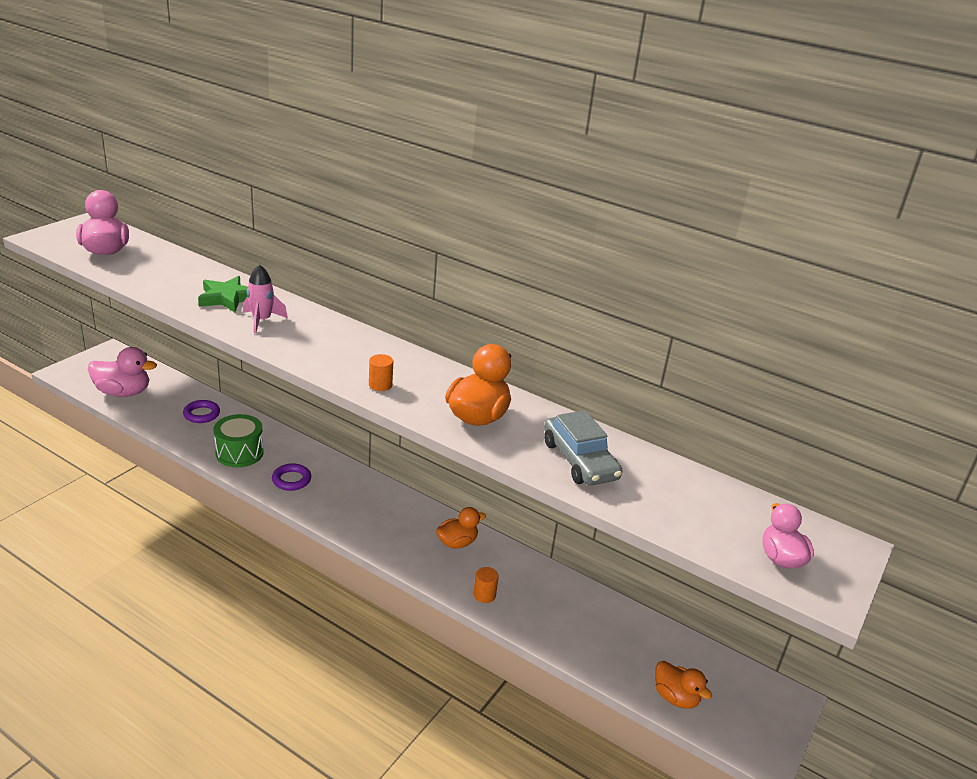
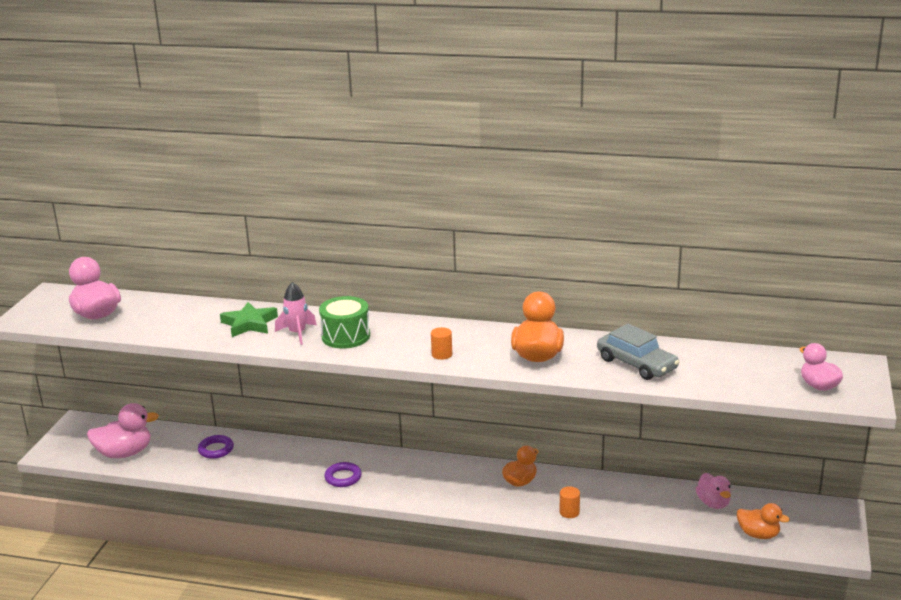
camera: 15 degrees left, 5 degrees down
green drum [214,414,264,467] -> green drum moved to [319,296,370,348]
none -> pink duck [696,473,731,509]

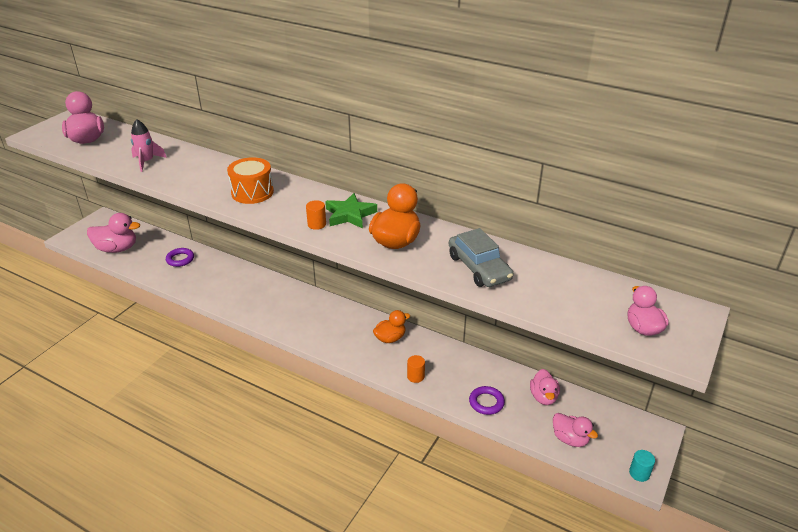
camera: 15 degrees right, 10 degrees up
green star [220,302,278,337] -> green star moved to [325,193,377,229]
pink rocket [275,282,317,345] -> pink rocket moved to [131,119,167,172]
green drum [319,296,370,348] -> orange drum [227,157,274,204]
purple ring [324,462,362,487] -> purple ring moved to [469,386,505,415]
orange duck [737,503,790,539] -> pink duck [553,413,598,447]
none -> turquoise cylinder [629,450,655,482]

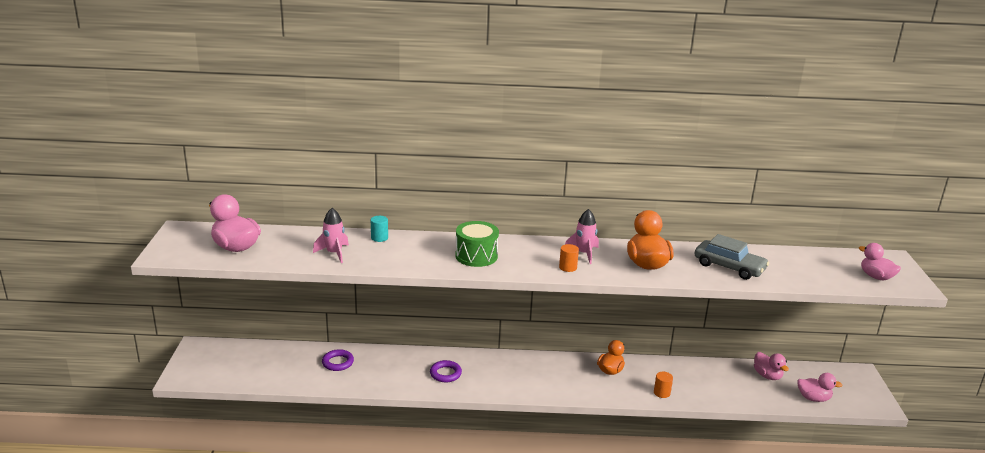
camera: 30 degrees left, 10 degrees down
pink duck [87,213,140,253] -> none
orange drum [227,157,274,204] -> green drum [455,221,499,267]
green star [325,193,377,229] -> pink rocket [565,209,599,264]
purple ring [469,386,505,415] -> purple ring moved to [430,360,462,382]
turquoise cylinder [629,450,655,482] -> turquoise cylinder moved to [371,216,388,242]

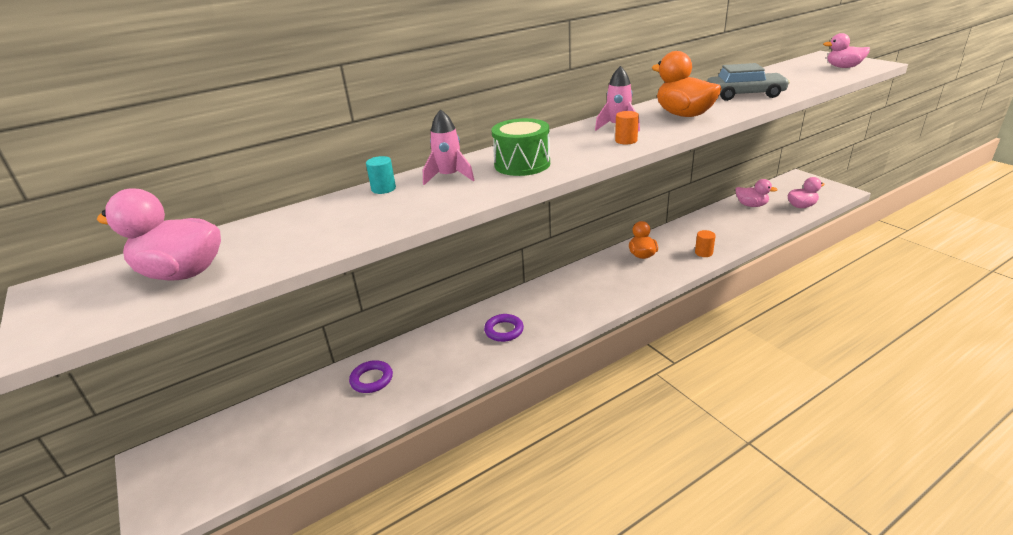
camera: 30 degrees left, 5 degrees up
pink rocket [313,208,349,263] -> pink rocket moved to [423,109,474,185]

